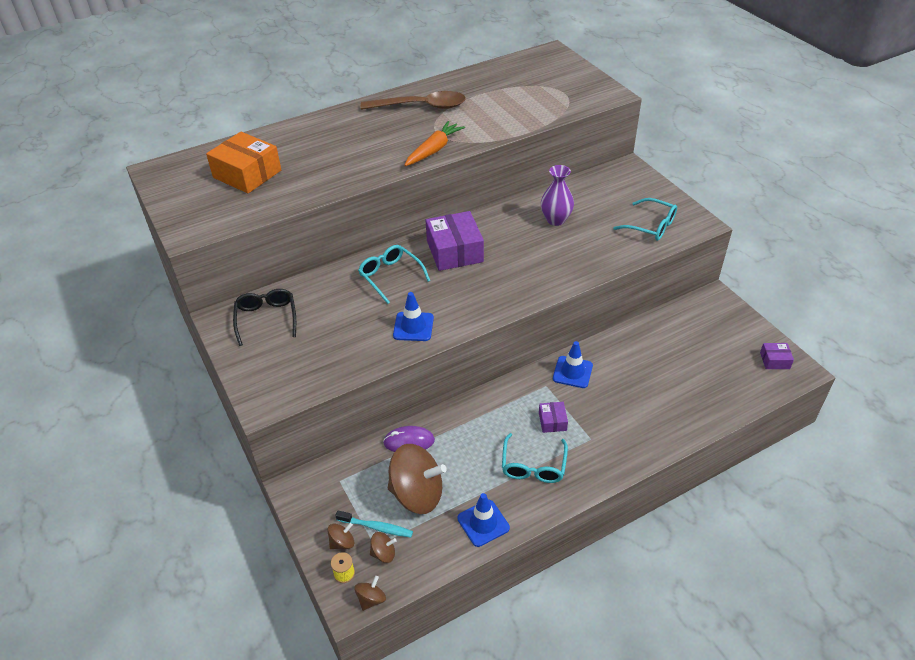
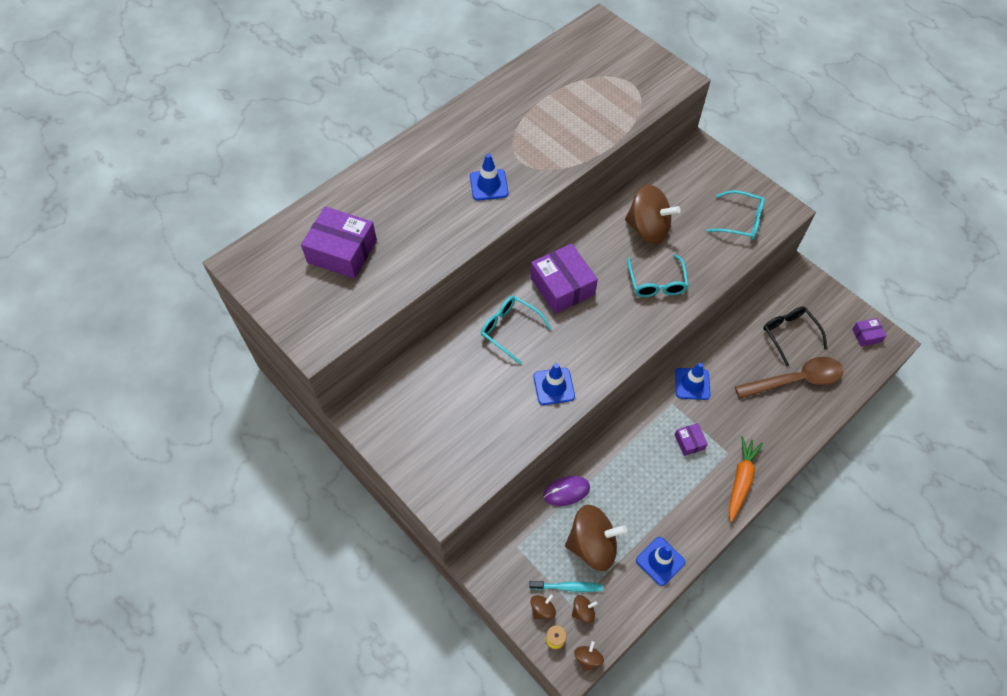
camera: 15 degrees left, 15 degrees up
orange box [206,132,281,193] -> purple box [301,206,377,279]
black glasses [233,289,296,346] -> black glasses moved to [763,307,827,366]
brown spoon [361,91,466,110] -> brown spoon moved to [735,357,844,399]
orange carrot [405,121,465,166] -> orange carrot moved to [729,436,763,522]
turquoise glasses [502,433,568,483] -> turquoise glasses moved to [627,254,689,297]
purple vase [541,165,574,226] -> brown spinning top [625,185,681,244]
none -> blue traffic cone [470,154,508,201]

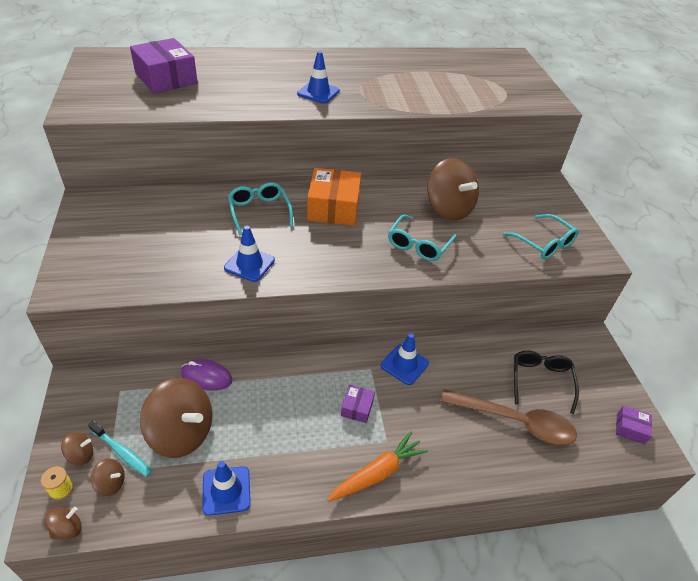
camera: 30 degrees right, 15 degrees down
purple box [530,244,598,314] -> orange box [307,168,361,226]

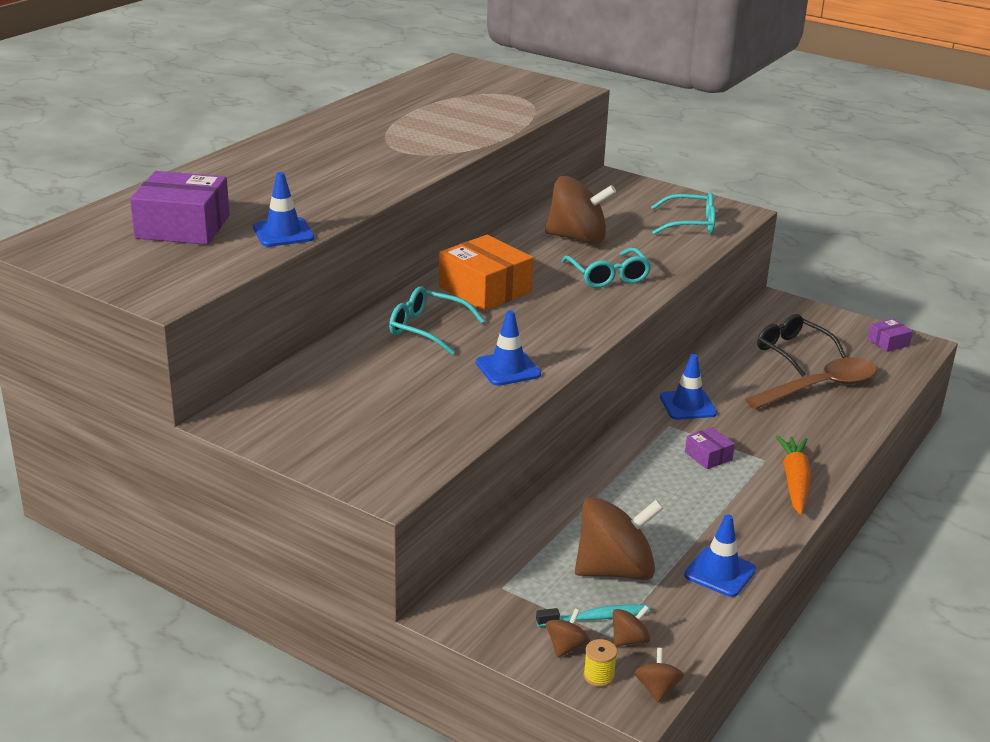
camera: 45 degrees left, 15 degrees down
purple mouse [181,359,233,391] -> none
blue traffic cone [297,51,340,103] -> blue traffic cone moved to [253,172,314,247]

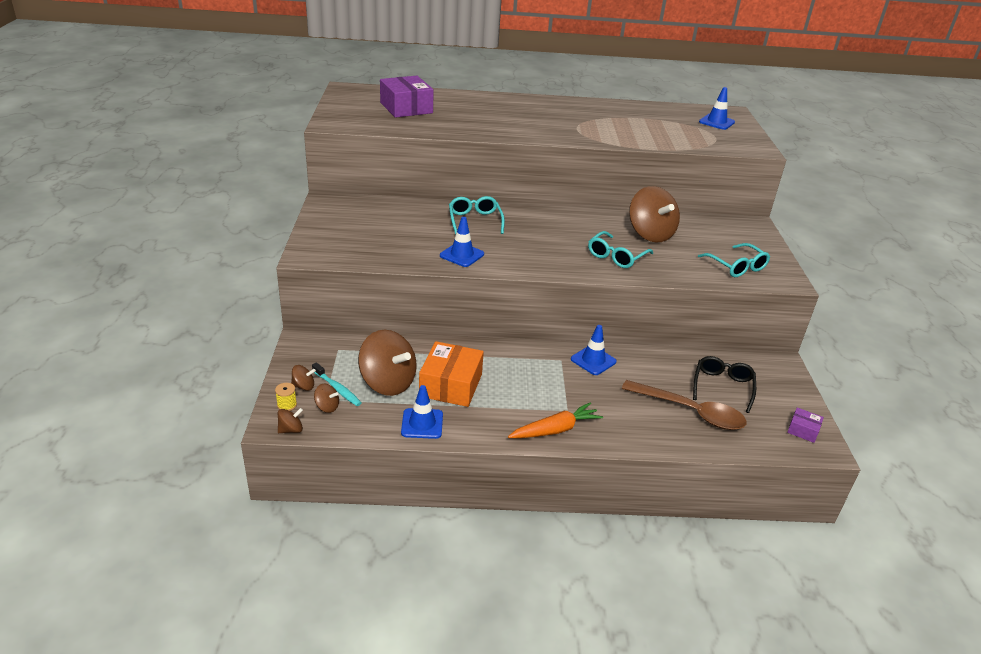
camera: 55 degrees right, 5 degrees up
blue traffic cone [253,172,314,247] -> blue traffic cone moved to [699,87,735,130]
orange box [439,235,533,311] -> orange box moved to [419,341,484,407]
purple box [685,427,735,469] -> none

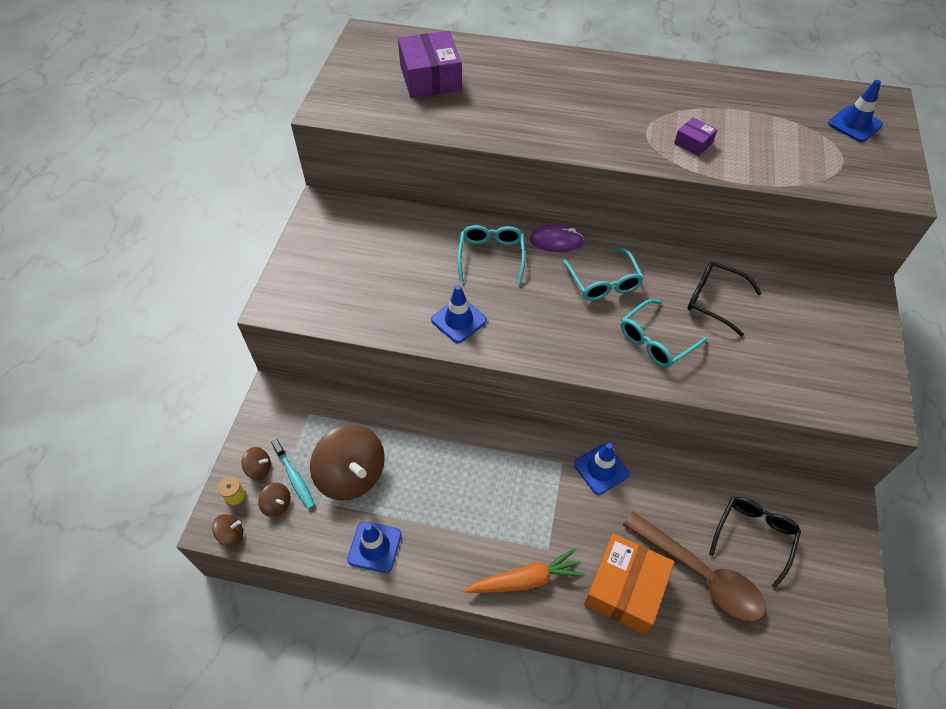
camera: 15 degrees right, 20 degrees up
orange box [419,341,484,407] -> orange box moved to [584,534,675,635]
brown spinning top [629,186,680,242] -> black glasses [687,261,762,336]
turquoise glasses [698,243,770,277] -> turquoise glasses moved to [563,248,644,301]
purple box [787,407,824,443] -> purple box moved to [674,117,717,156]
none -> purple mouse [530,224,584,252]

